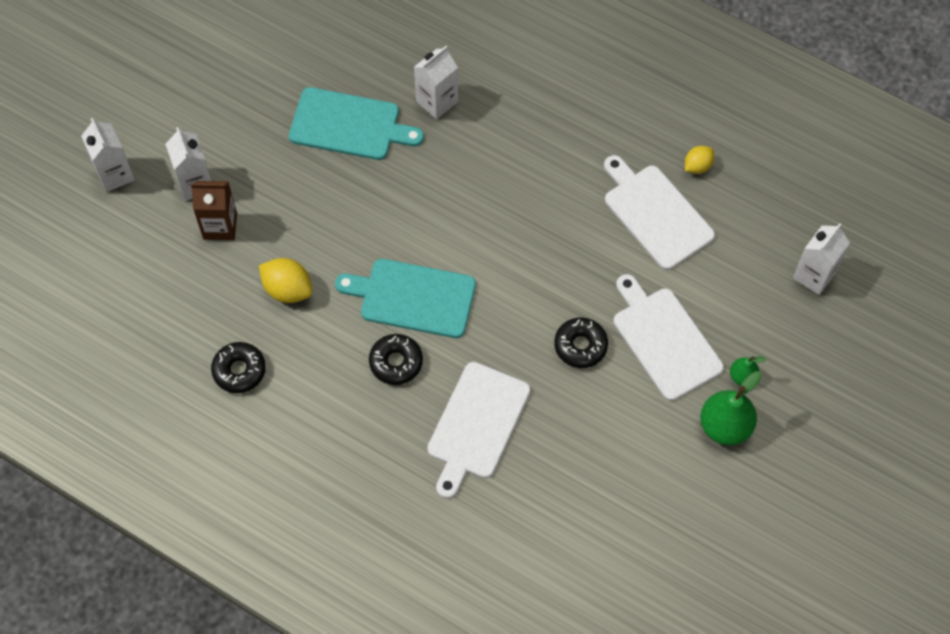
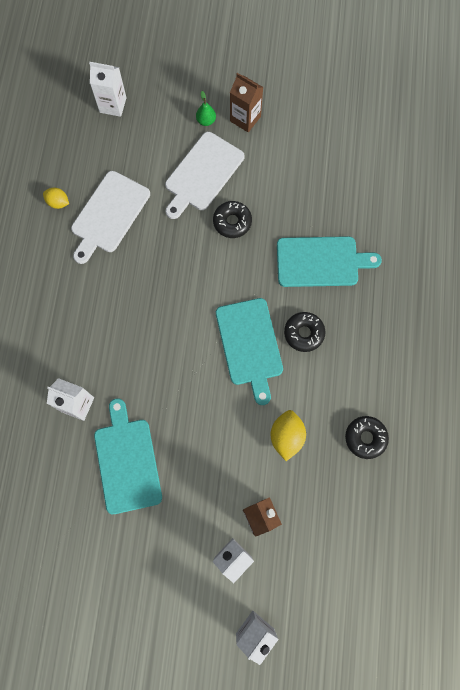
camera: 115 degrees left, 10 degrees up
white cutting board [427,362,531,499] -> turquoise cutting board [277,236,382,287]
green pear [700,371,762,445] -> brown carton [230,73,263,132]

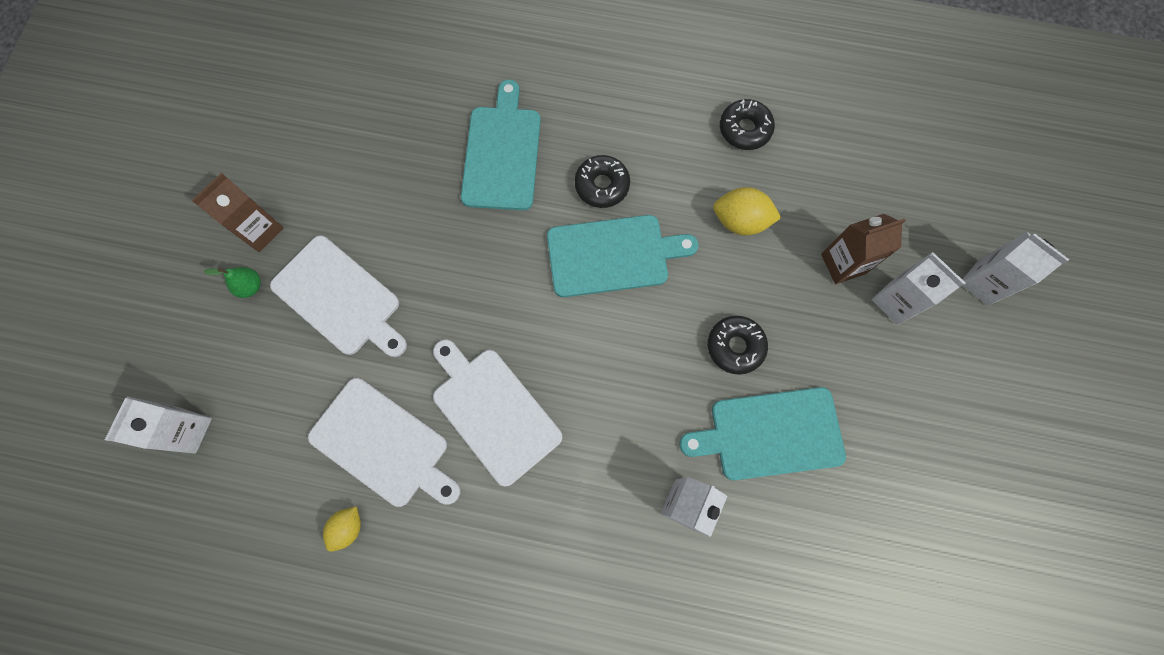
camera: 85 degrees left, 0 degrees up
black donut [213,201,252,238] -> black donut moved to [708,316,768,375]
none -> white cutting board [433,339,562,486]

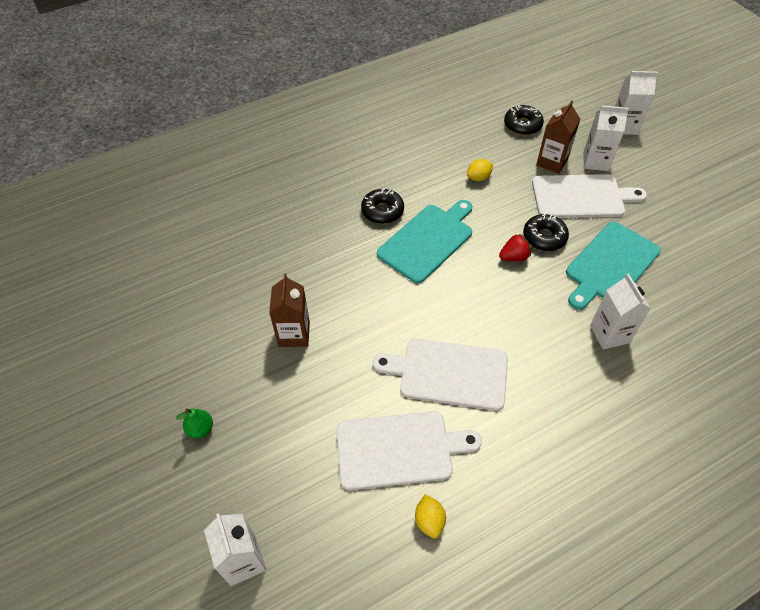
camera: 40 degrees left, 20 degrees down
brown carton [191,173,284,252] -> brown carton moved to [269,274,310,347]
white cutting board [270,236,407,357] -> white cutting board moved to [532,174,647,218]
turquoise cutting board [461,80,541,210] -> none
yellow lemon [713,187,781,235] -> yellow lemon [467,159,493,181], size x0.64
black donut [720,99,775,150] -> black donut moved to [504,105,544,135]
none -> red strawberry [499,234,531,261]

